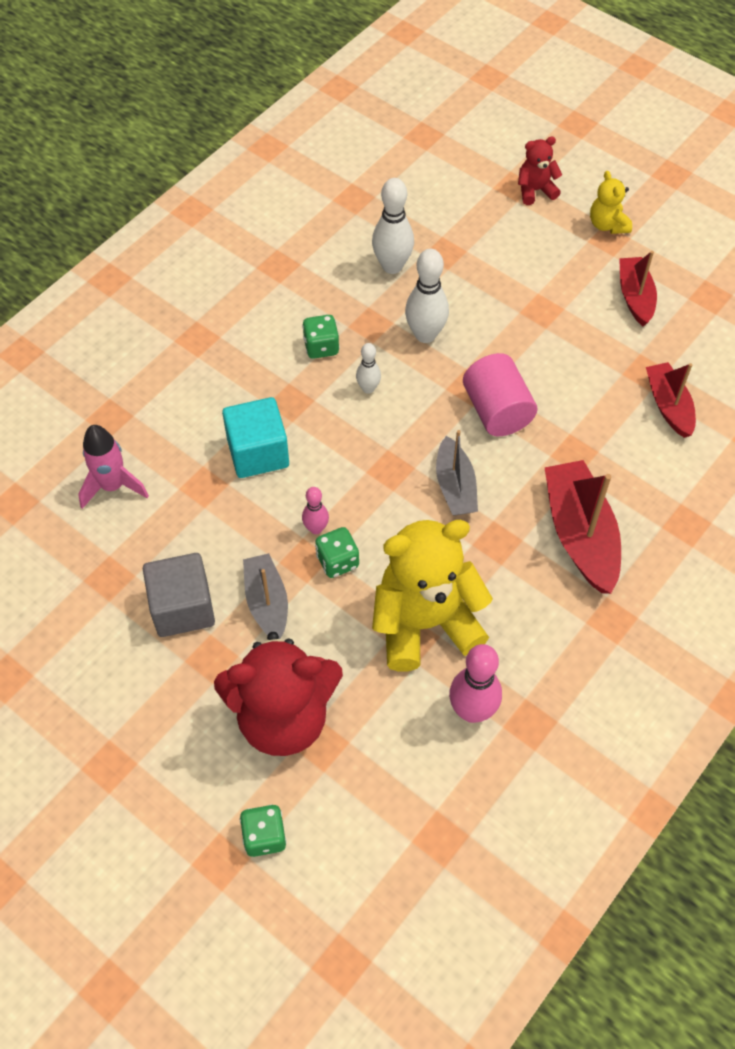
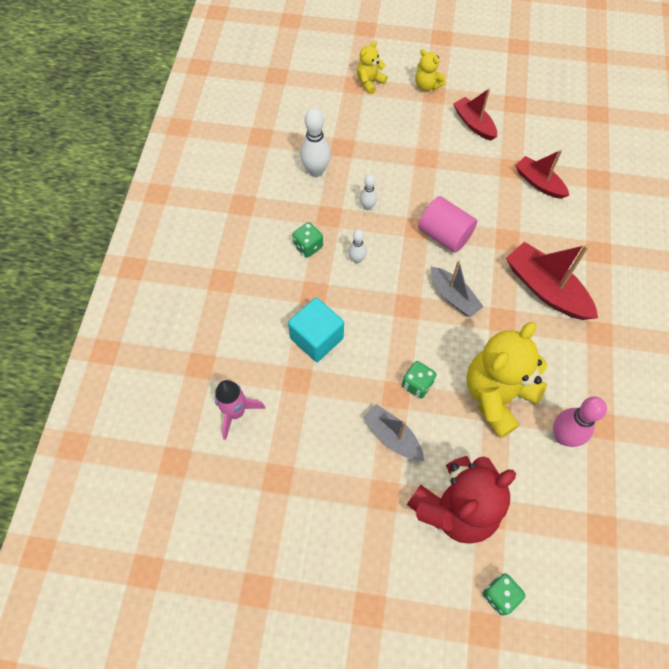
camera: 30 degrees left, 5 degrees up
grey cube [143,553,215,637] -> none
pink bowling pin [302,487,329,534] -> none
white bowling pin [405,249,449,343] -> white bowling pin [360,175,377,210], size x0.56
red teddy bear [518,136,562,205] -> yellow teddy bear [357,41,388,94]

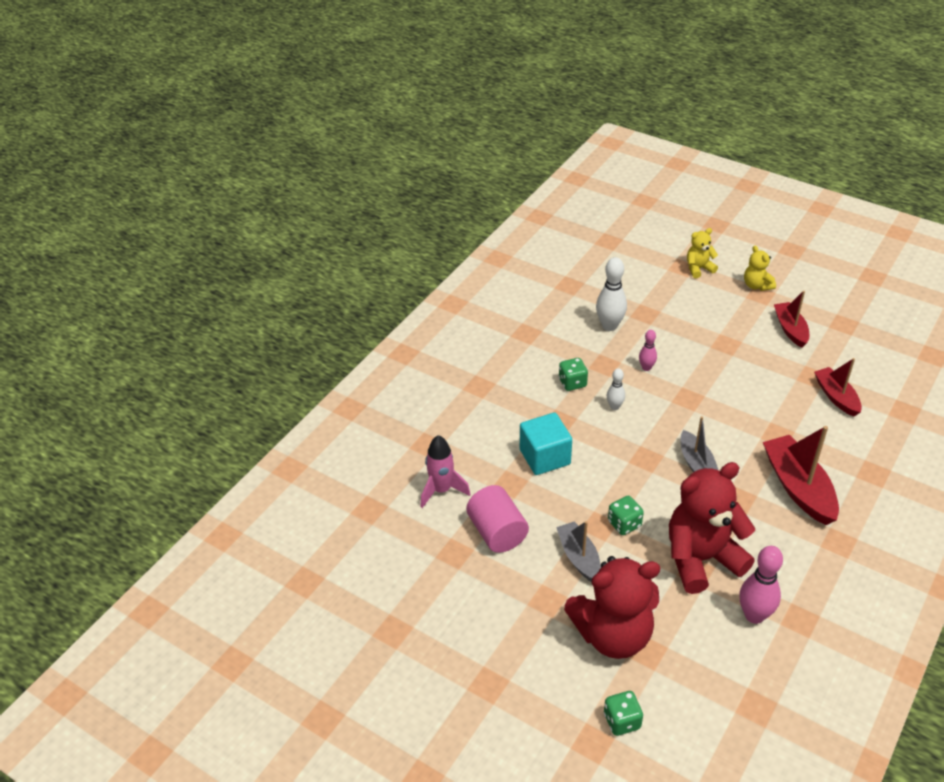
camera: 25 degrees right, 20 degrees down
white bowling pin [360,175,377,210] -> pink bowling pin [639,330,657,371]
pink cylinder [418,196,477,253] -> pink cylinder moved to [466,485,529,553]
yellow teddy bear [467,322,547,438] -> red teddy bear [669,462,755,594]

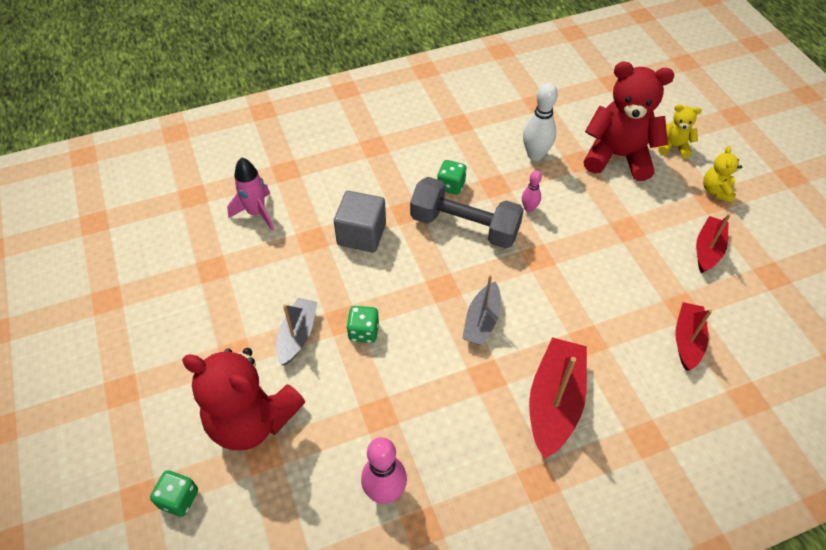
camera: 35 degrees right, 10 degrees up
pink cylinder [466,485,529,553] -> none
turquoise cube [520,412,572,475] -> grey cube [334,191,386,253]
white bowling pin [607,368,625,410] -> grey dumbbell [410,177,524,249]
red teddy bear [669,462,755,594] -> red teddy bear moved to [584,62,674,181]

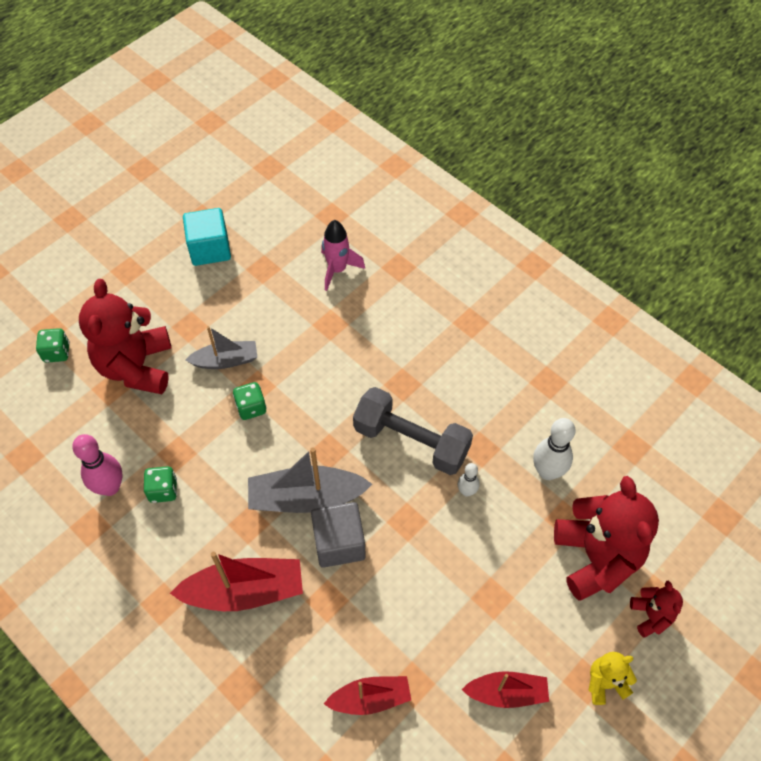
camera: 65 degrees right, 5 degrees up
grey cube [334,191,386,253] -> grey cube moved to [311,502,366,568]
grey dumbbell [410,177,524,249] -> grey dumbbell turned 60 degrees counterclockwise [353,387,473,475]
green dice [437,160,467,195] -> green dice moved to [144,466,177,503]
grey boat [462,275,501,345] -> grey boat [248,447,372,513], size x1.59
pink bowling pin [522,170,542,212] -> white bowling pin [458,463,480,497]
yellow teddy bear [658,104,702,158] -> red teddy bear [630,581,683,637]
none -> turquoise cube [183,208,231,266]

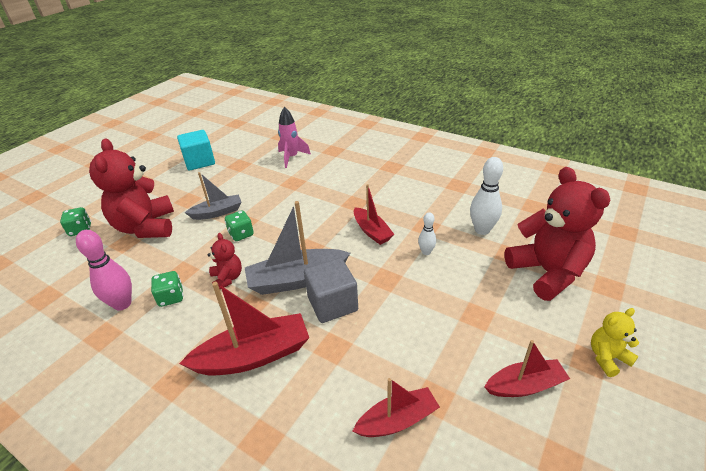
camera: 10 degrees left, 20 degrees down
grey dumbbell [353,387,473,475] -> red boat [354,184,395,245]
red teddy bear [630,581,683,637] -> red teddy bear moved to [208,233,242,289]

